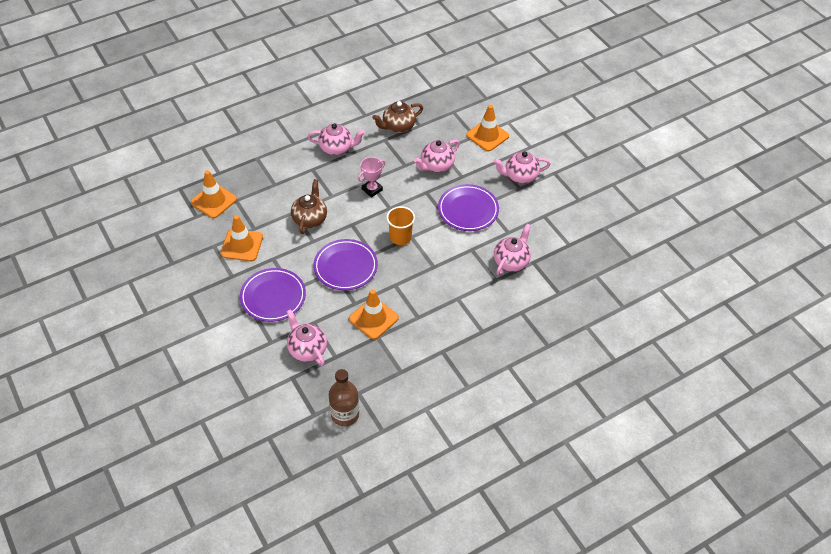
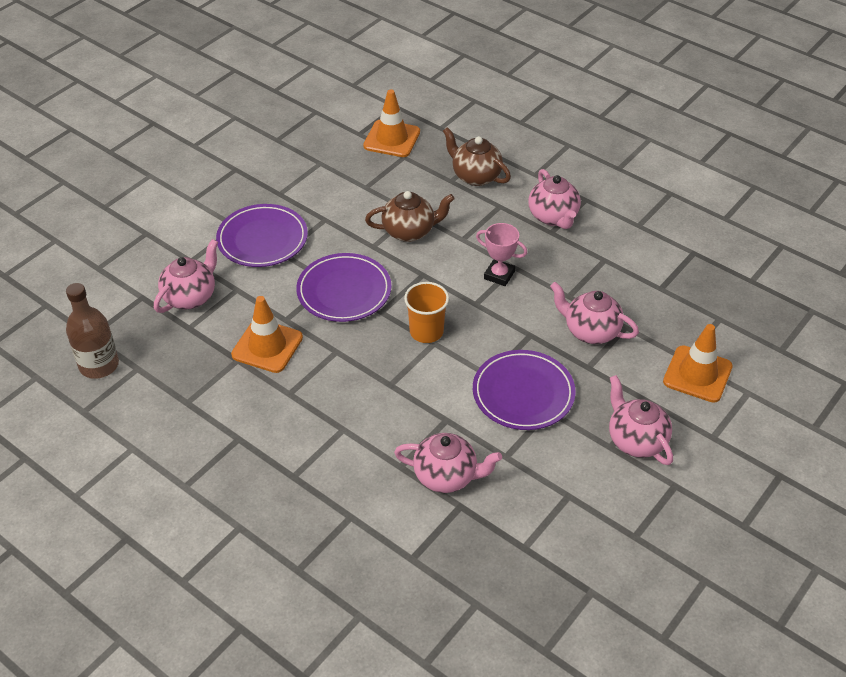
camera: 70 degrees right, 5 degrees down
orange traffic cone [220,215,263,261] -> none
brown teapot [372,101,423,133] -> brown teapot moved to [443,127,511,186]

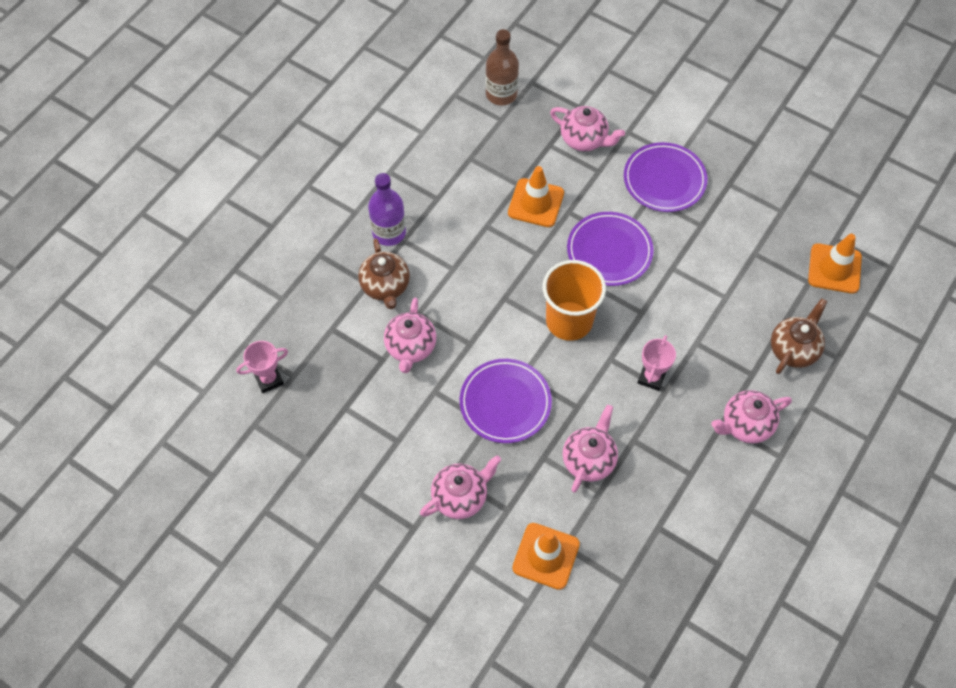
camera: 85 degrees right, 15 degrees up
brown teapot [365,191,454,242] -> brown teapot moved to [358,238,410,310]
orange cup [404,282,449,343] -> orange cup [543,260,606,341], size x1.53
none -> pink trophy [236,341,288,393]
none -> purple bottle [368,173,406,246]

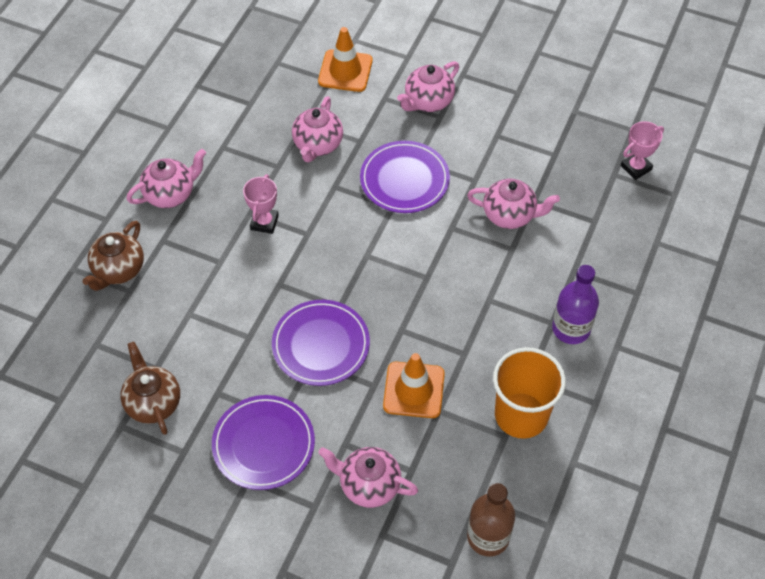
camera: 170 degrees right, 5 degrees down
brown teapot [358,238,410,310] -> brown teapot moved to [120,342,180,435]
pink teapot [384,298,436,373] -> pink teapot turned 105 degrees clockwise [467,179,560,229]
orange cup [543,260,606,341] -> orange cup moved to [493,347,566,439]
orange traffic cone [808,234,862,294] -> none

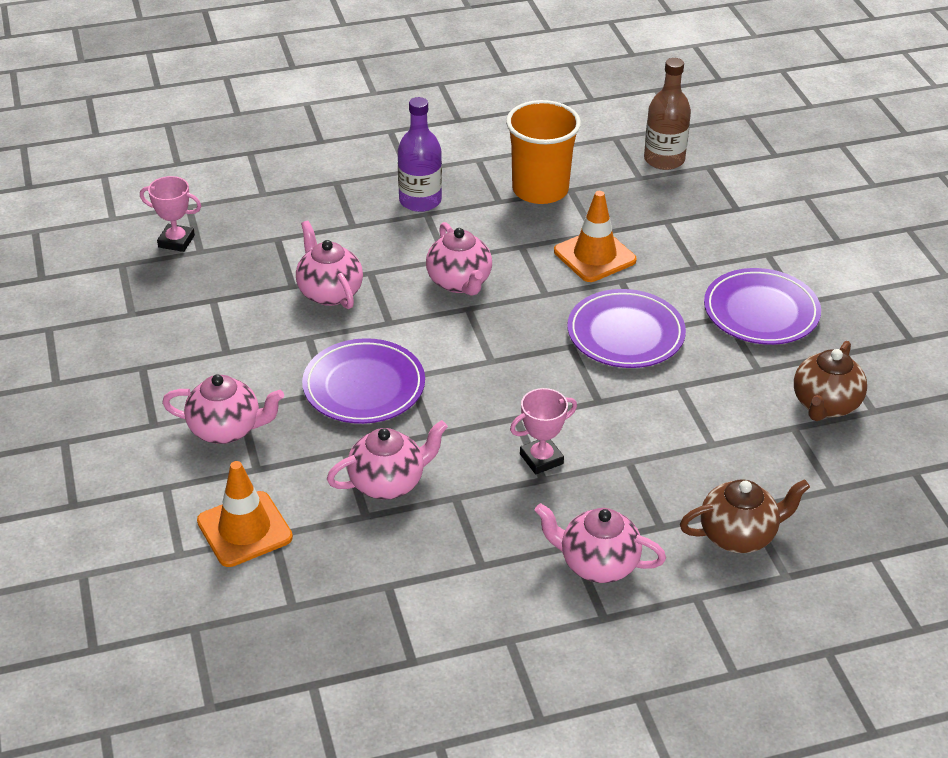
camera: 130 degrees left, 15 degrees down
pink teapot [318,447,418,508] -> pink teapot moved to [426,222,492,296]

